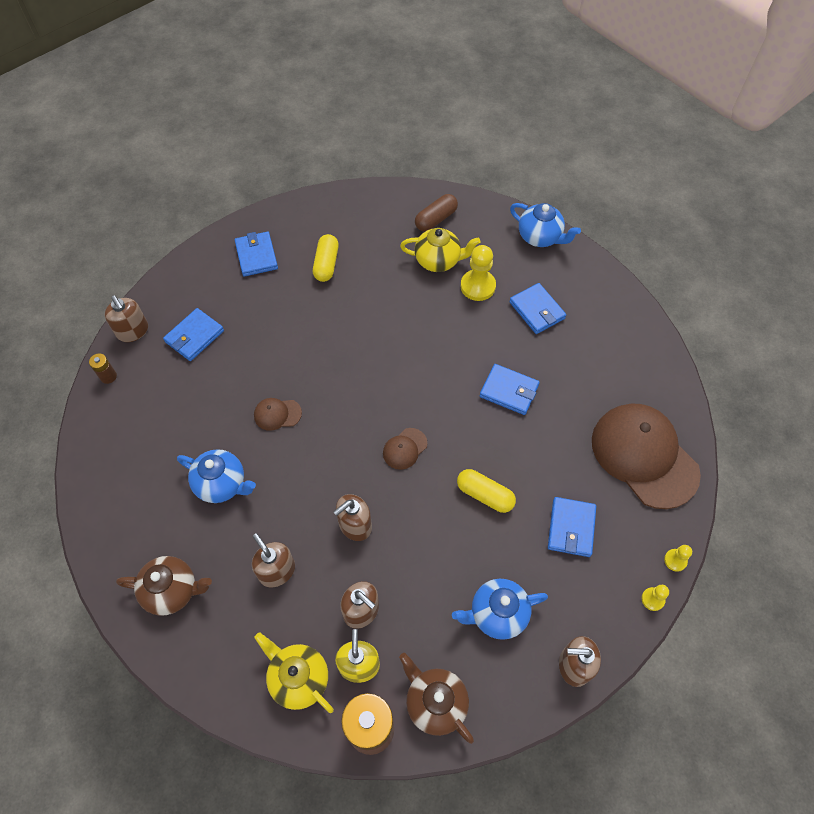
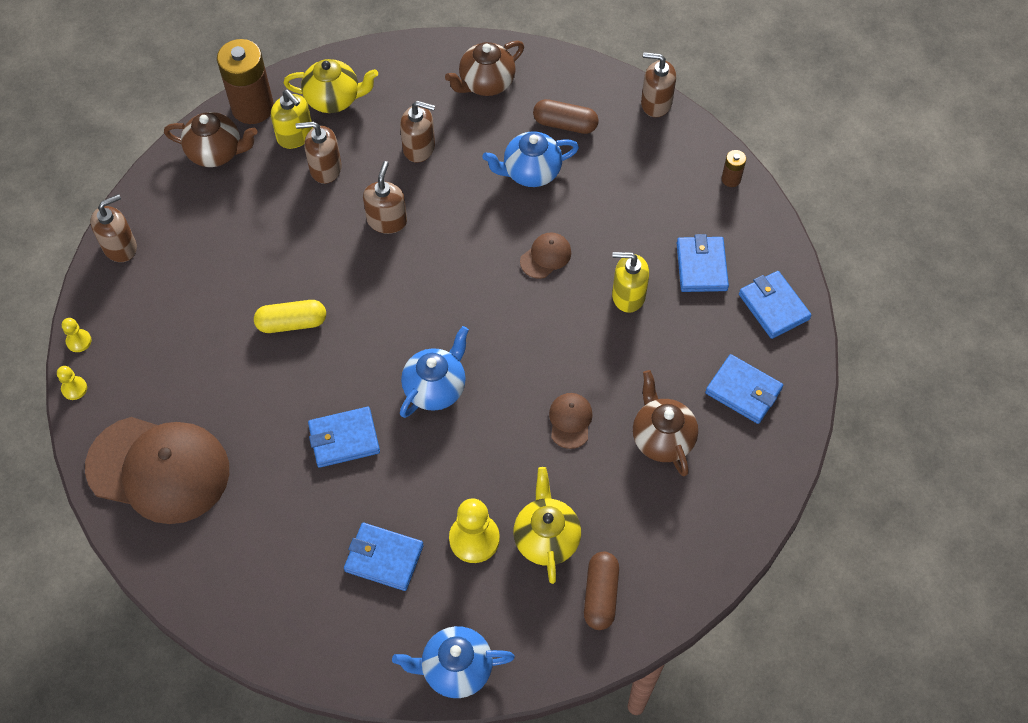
camera: 140 degrees right, 0 degrees up
brown soap dispenser [105,296,148,342] -> brown soap dispenser moved to [641,52,676,117]
yellow capsule [313,234,339,282] -> brown teapot [633,370,698,476]
brown cap [383,428,427,470] -> brown cap moved to [549,393,593,449]
yellow teapot [400,228,481,272] -> yellow teapot turned 120 degrees clockwise [513,467,581,584]
blue teapot [452,579,548,640] -> blue teapot moved to [400,326,469,418]
blue wallet [548,497,596,557] -> blue wallet moved to [739,271,812,339]
none -> brown capsule [533,99,599,134]
none -> yellow soap dispenser [612,252,649,313]

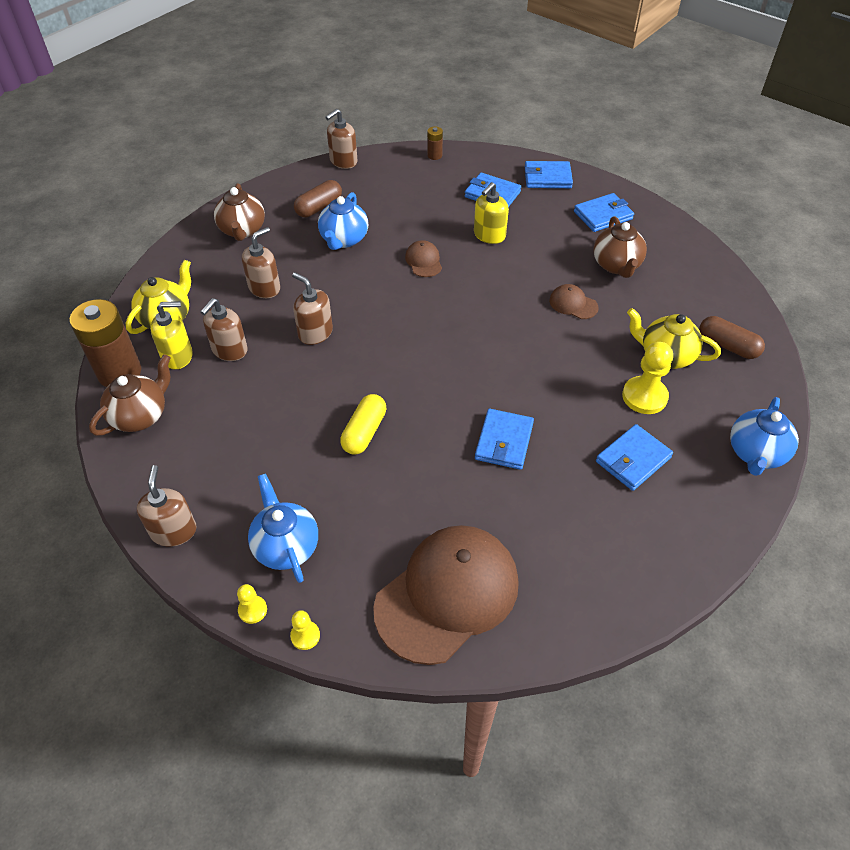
camera: 60 degrees left, 10 degrees down
blue teapot [400,326,469,418] -> blue teapot moved to [248,473,318,583]
brown teapot [633,370,698,476] -> brown teapot turned 105 degrees counterclockwise [593,216,647,278]

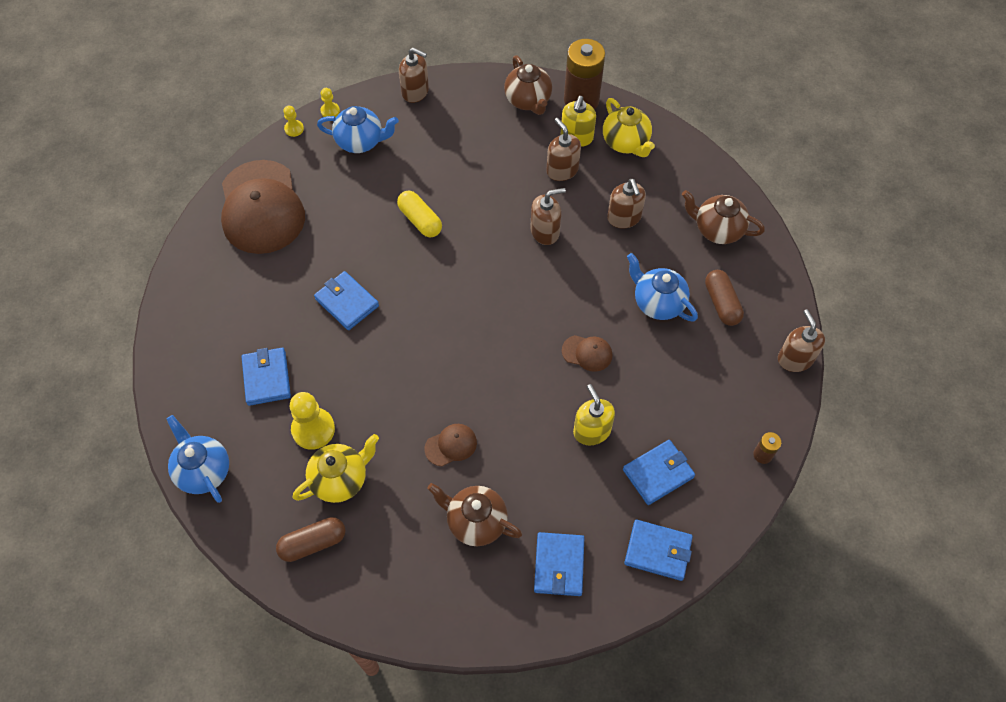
camera: 120 degrees right, 10 degrees up
blue wallet [525,161,573,188] -> blue wallet turned 75 degrees clockwise [624,520,693,581]

